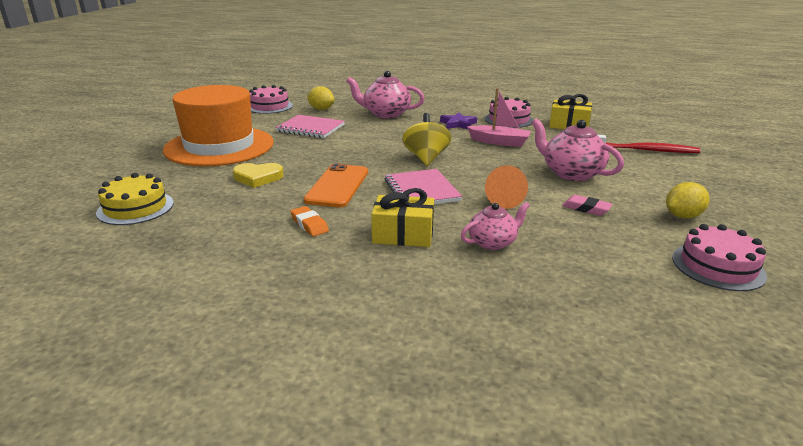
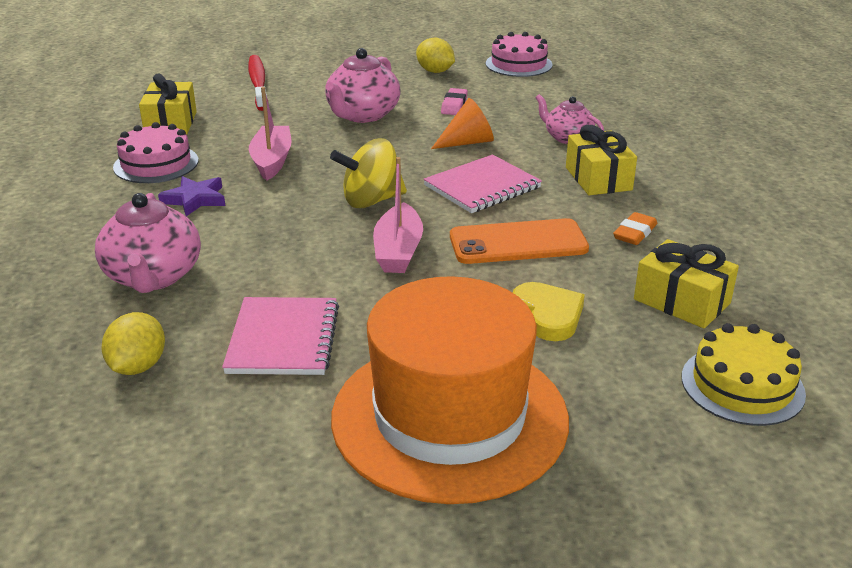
camera: 110 degrees left, 5 degrees up
pink cake [249,85,293,114] -> none
none -> pink boat [373,157,423,273]
none -> yellow gift [634,239,739,328]

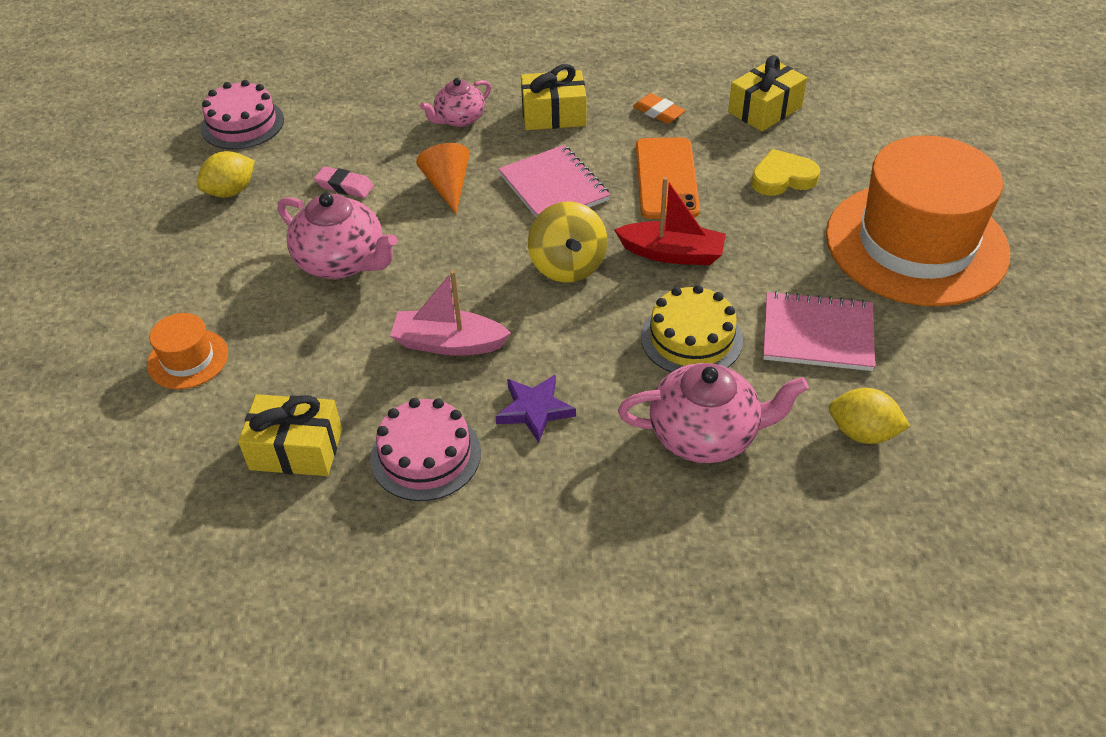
camera: 80 degrees left, 15 degrees up
red toothbrush [248,55,269,111] -> orange hat [147,313,228,389]
pink boat [373,157,423,273] -> red boat [614,177,726,265]
yellow cake [682,323,806,426] -> yellow cake moved to [641,285,743,372]

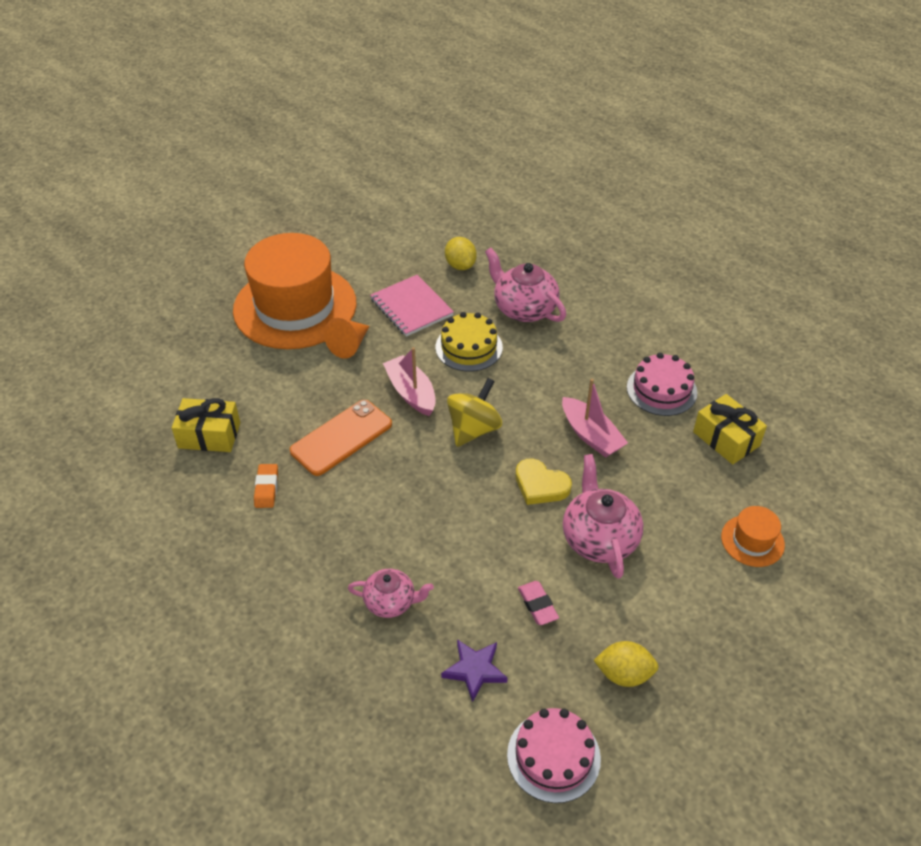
camera: 135 degrees left, 0 degrees up
orange cone [416,143,470,214] -> orange cone moved to [324,318,369,359]
purple star [495,374,576,443] -> purple star moved to [441,639,508,702]
pink notebook [498,145,610,217] -> none
yellow gift [521,64,586,130] -> none
red boat [614,177,726,265] -> pink boat [383,347,436,416]
yellow heart [751,149,820,196] -> yellow heart moved to [515,459,572,505]

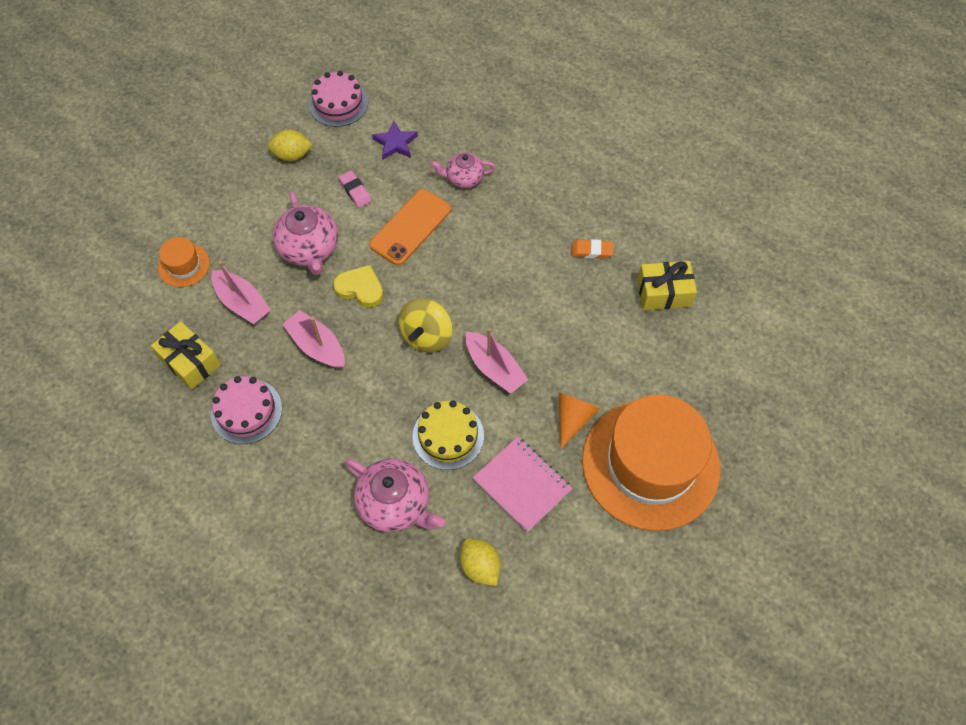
camera: 170 degrees right, 15 degrees up
orange eraser [254,464,278,508] -> orange eraser turned 75 degrees counterclockwise [571,239,614,258]
orange phone [290,400,392,476] -> orange phone moved to [369,189,451,266]
none -> pink boat [211,261,271,324]

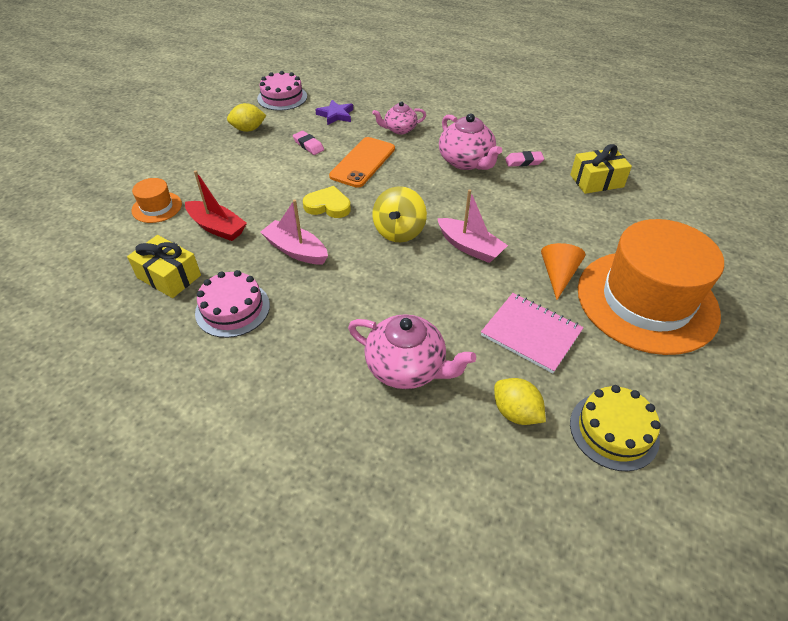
camera: 10 degrees left, 15 degrees down
pink boat [211,261,271,324] -> red boat [185,170,247,241]
pink teapot [272,191,338,275] -> pink teapot moved to [439,113,502,170]
yellow cake [412,400,484,470] -> yellow cake moved to [570,385,661,471]
orange eraser [571,239,614,258] -> pink eraser [505,151,544,167]

